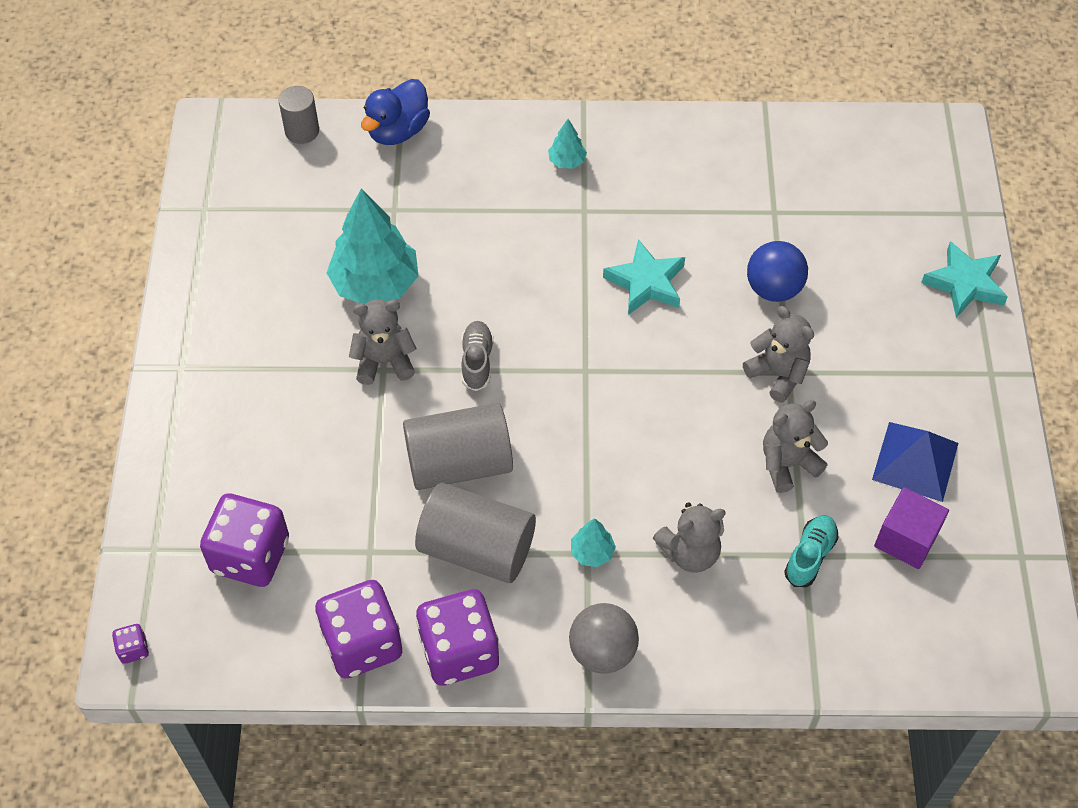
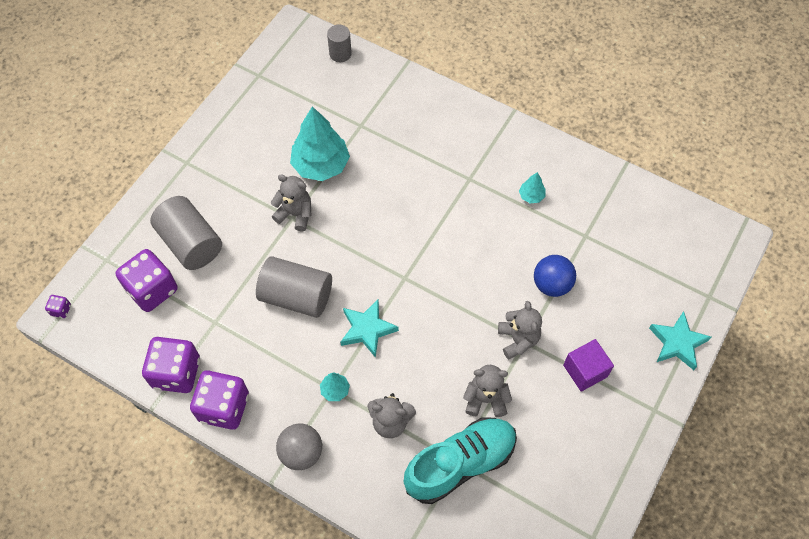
camera: 30 degrees right, 5 degrees up
blue duck [361,79,430,145] -> none
grey cylinder [415,482,536,583] -> grey cylinder moved to [150,196,222,270]
grey shoe [461,321,494,391] -> none
turquoise tree [548,119,587,169] -> turquoise tree moved to [519,172,546,203]
turquoise star [603,239,685,315] -> turquoise star moved to [341,300,399,358]
turquoise shoe [784,515,838,587] -> turquoise shoe [404,417,517,504], size x2.14
blue pyramid [872,422,959,502] -> none
purple cube [874,487,949,569] -> purple cube moved to [563,339,614,391]

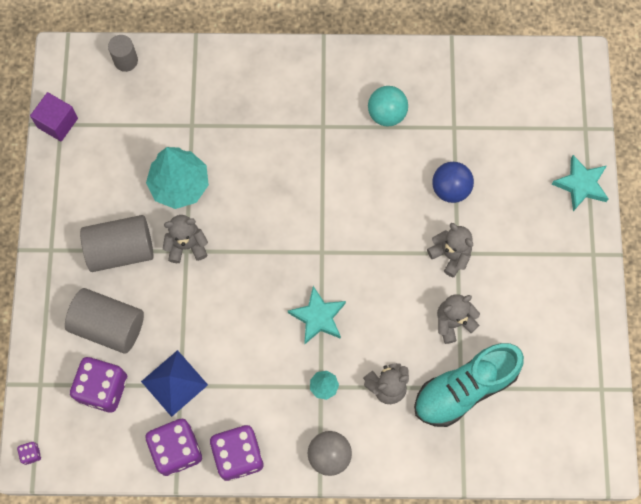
camera: 30 degrees left, 10 degrees up
grey cylinder [256,256,332,318] -> grey cylinder moved to [80,215,154,272]
turquoise shoe [404,417,517,504] -> turquoise shoe turned 150 degrees counterclockwise [414,343,524,427]
turquoise tree [519,172,546,203] -> turquoise ball [368,86,408,127]
purple cube [563,339,614,391] -> purple cube moved to [30,92,78,141]
none -> blue pyramid [141,350,208,417]

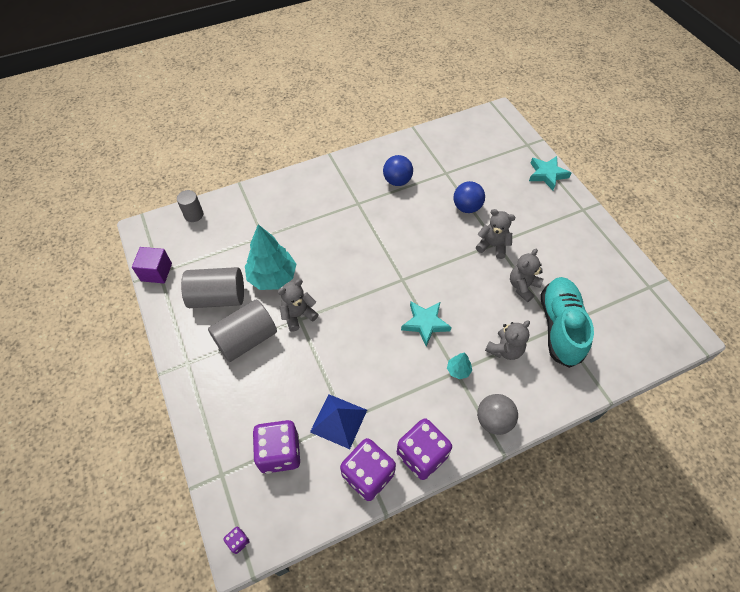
camera: 25 degrees left, 15 degrees down
grey cylinder [65,288,144,354] -> grey cylinder moved to [181,267,244,308]
turquoise ball [368,86,408,127] -> blue ball [383,155,413,186]
turquoise shoe [414,343,524,427] -> turquoise shoe turned 150 degrees clockwise [541,277,594,368]

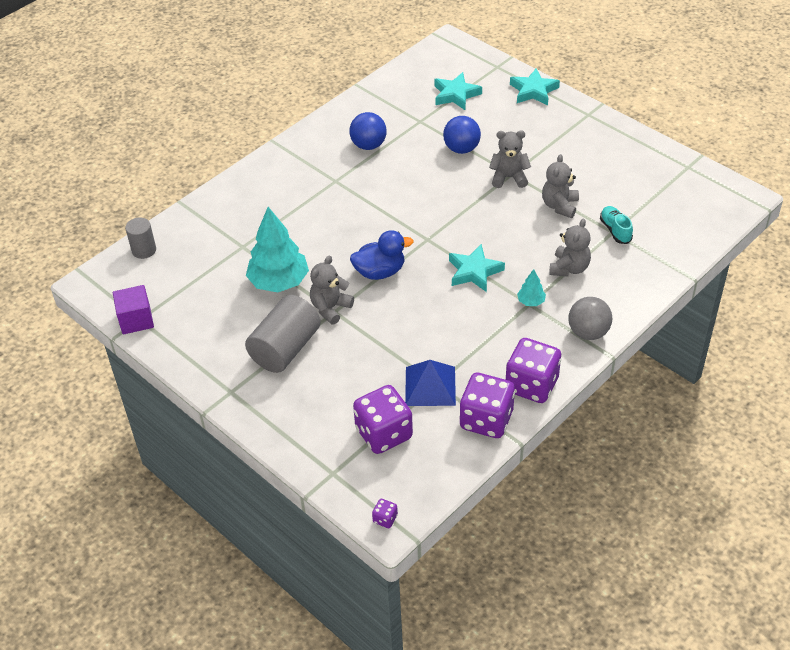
camera: 20 degrees left, 10 degrees down
grey cylinder [181,267,244,308] -> none
turquoise shoe [541,277,594,368] -> turquoise shoe [600,206,633,244], size x0.47
none -> blue duck [350,230,414,280]
none -> turquoise star [434,72,482,110]

